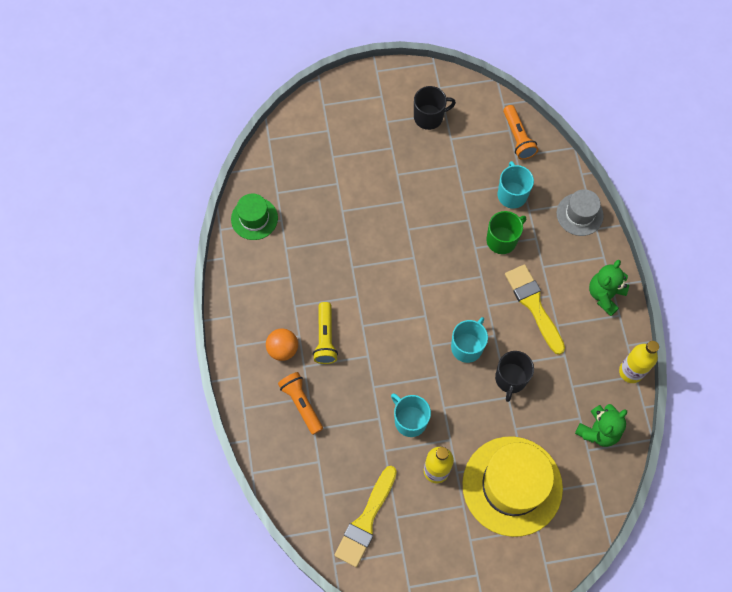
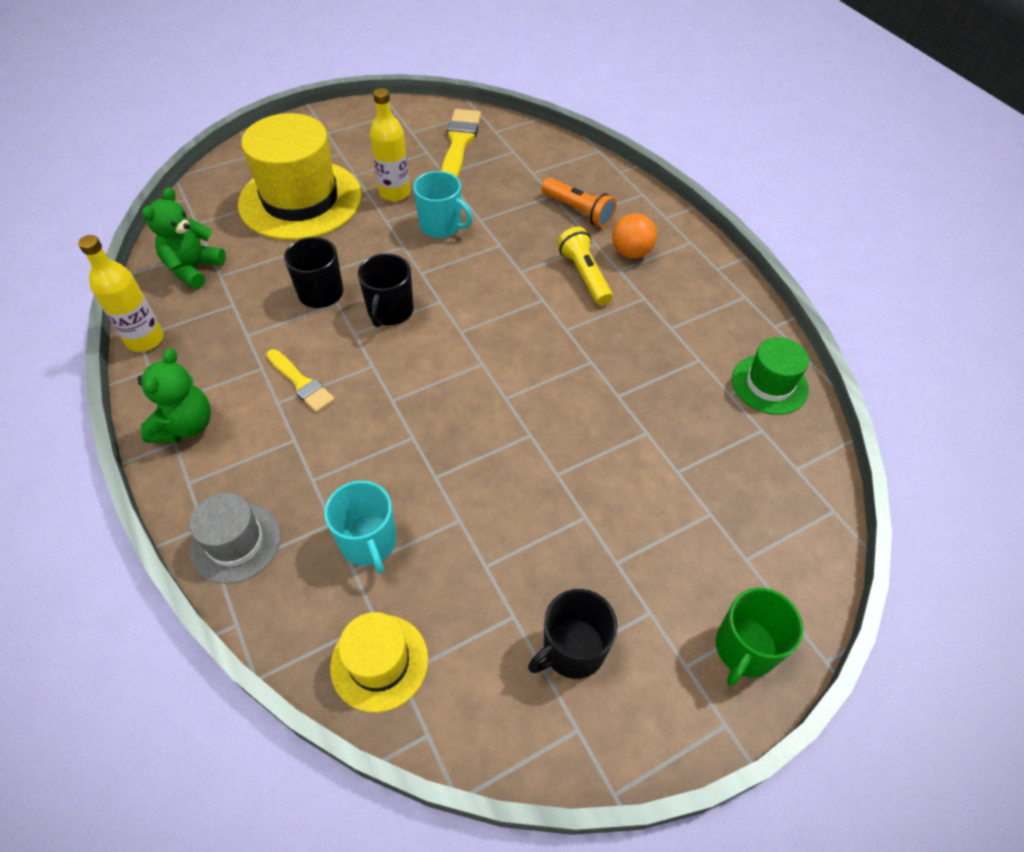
camera: 160 degrees right, 15 degrees down
turquoise mug [451,317,488,363] -> black mug [358,253,414,327]
green mug [486,211,526,254] -> green mug moved to [716,588,804,686]
orange flashlight [503,105,538,160] -> yellow hat [330,612,428,713]
yellow brush [505,264,565,355] -> yellow brush [266,349,335,413], size x0.63

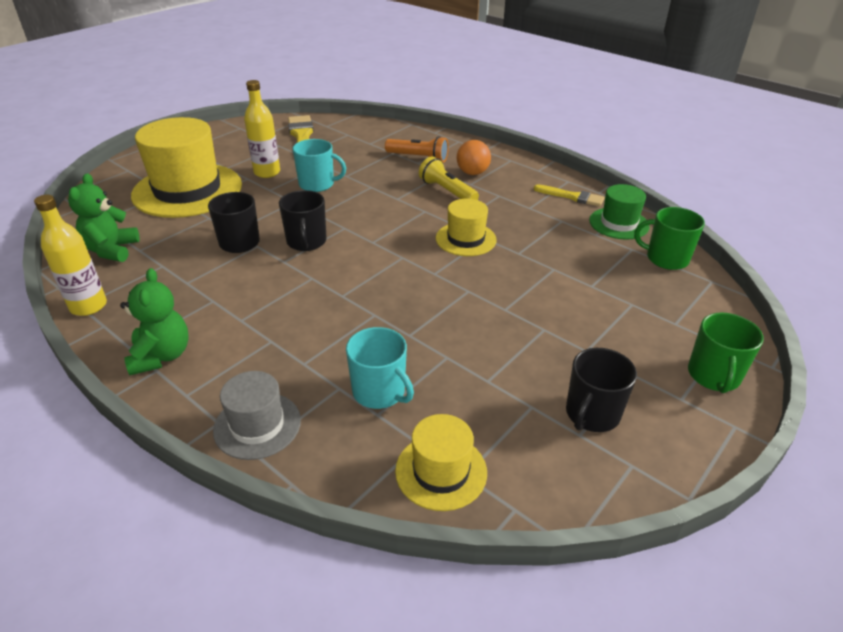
camera: 20 degrees left, 15 degrees down
yellow brush [266,349,335,413] -> yellow brush moved to [534,184,605,207]
none -> yellow hat [436,199,497,256]
none -> green mug [634,207,705,270]

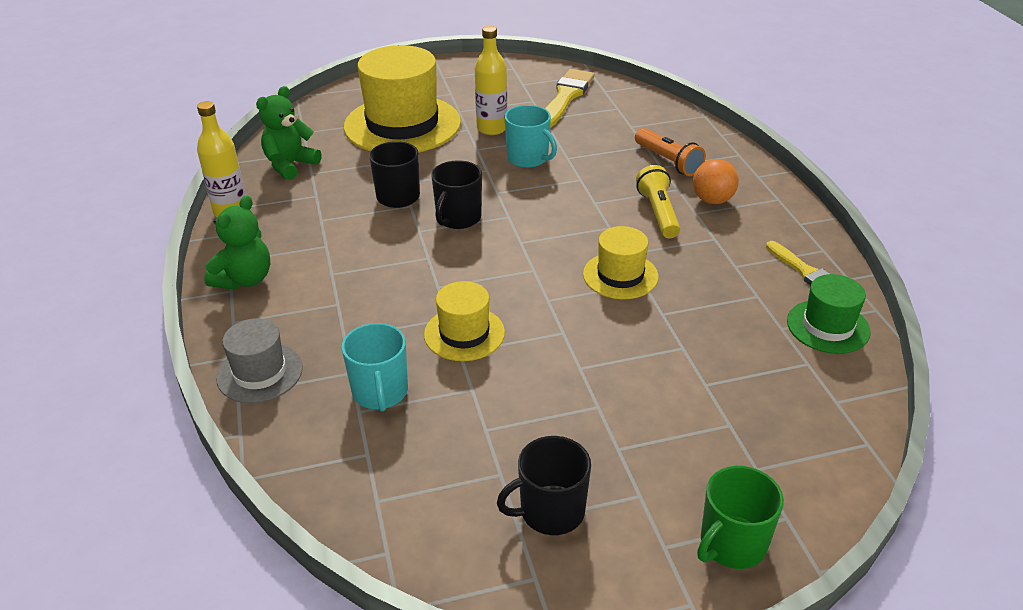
camera: 35 degrees right, 0 degrees up
yellow hat [395,414,487,511] -> yellow hat moved to [424,281,505,361]
green mug [634,207,705,270] -> none

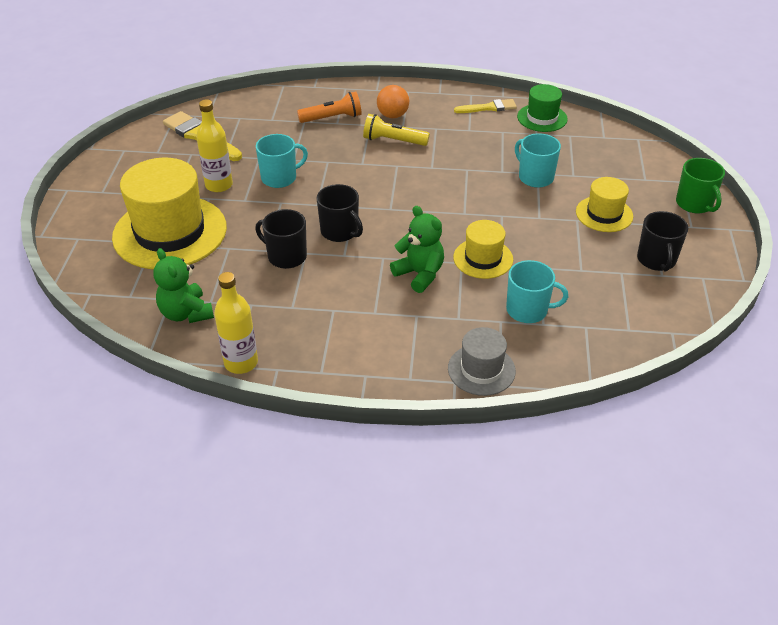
camera: 70 degrees left, 5 degrees up
green teddy bear [204,195,270,290] -> green teddy bear moved to [390,206,444,293]
yellow hat [583,226,659,299] -> yellow hat moved to [576,177,633,232]
none -> turquoise mug [515,133,561,188]

